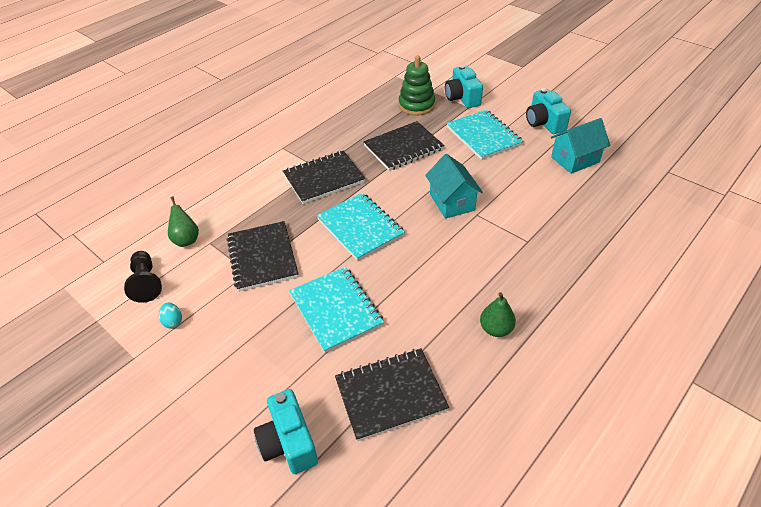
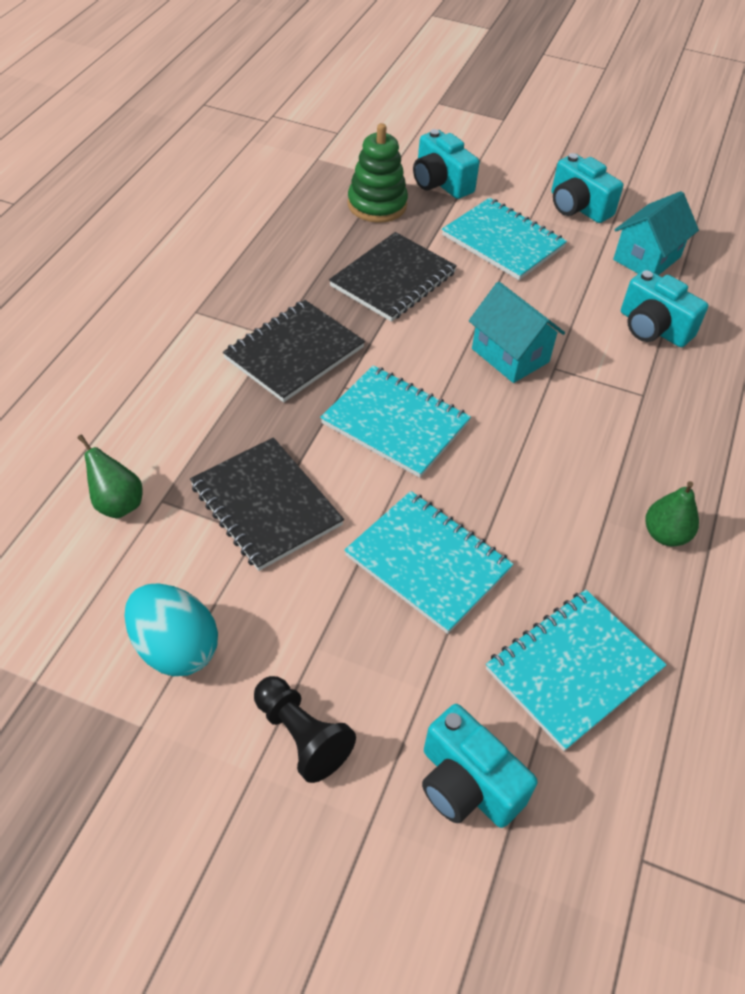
camera: 25 degrees left, 5 degrees up
black pawn [124,251,162,303] -> black pawn moved to [254,676,356,783]
turquoise egg [159,303,182,329] -> turquoise egg [124,583,218,676], size x2.12
black notebook [335,348,449,441] -> turquoise notebook [486,590,666,751]
none -> turquoise camera [621,269,708,347]

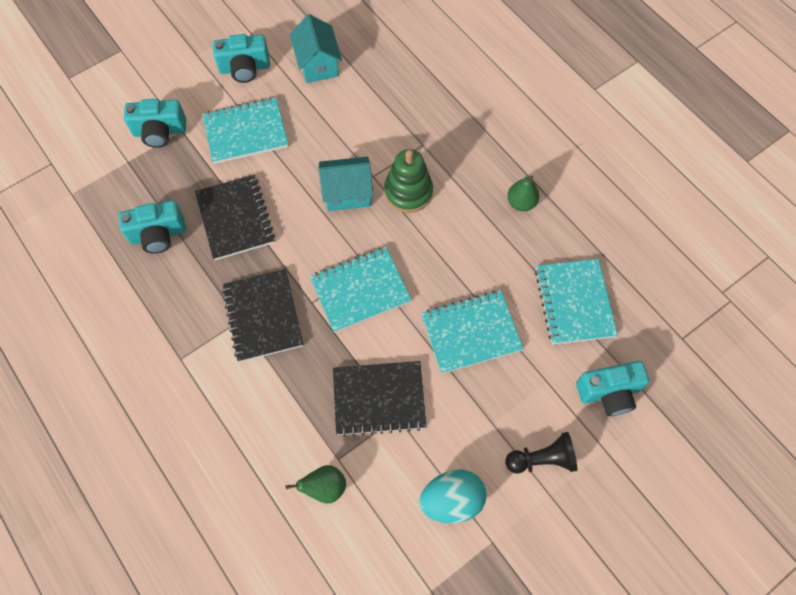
camera: 55 degrees left, 15 degrees up
green stacking toy [347,123,408,223] -> green stacking toy moved to [384,149,433,213]
turquoise camera [621,269,708,347] -> turquoise camera moved to [118,200,186,254]

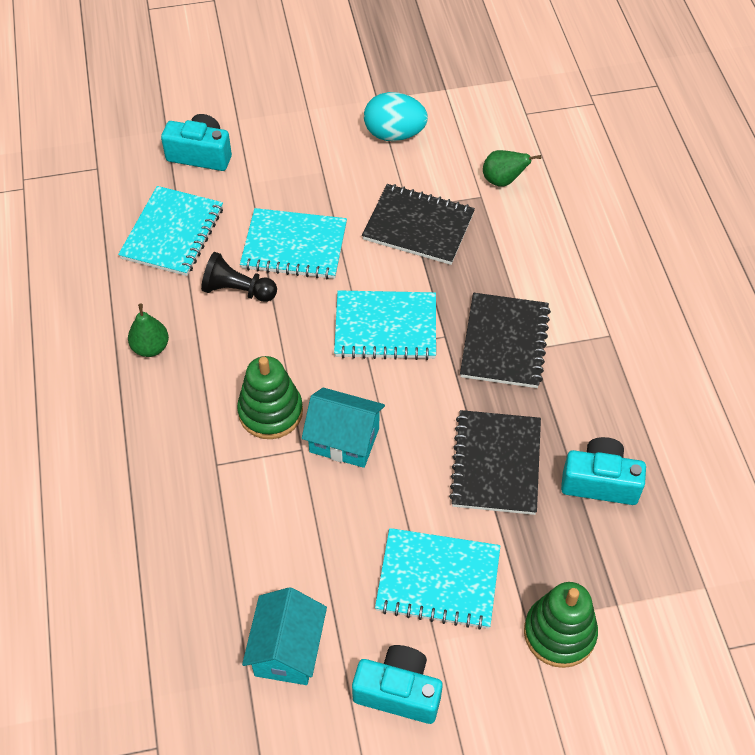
camera: 155 degrees left, 10 degrees down
turquoise camera [124,99,186,148] -> green stacking toy [524,582,598,668]
black pawn [505,432,577,474] -> black pawn moved to [201,252,277,302]

